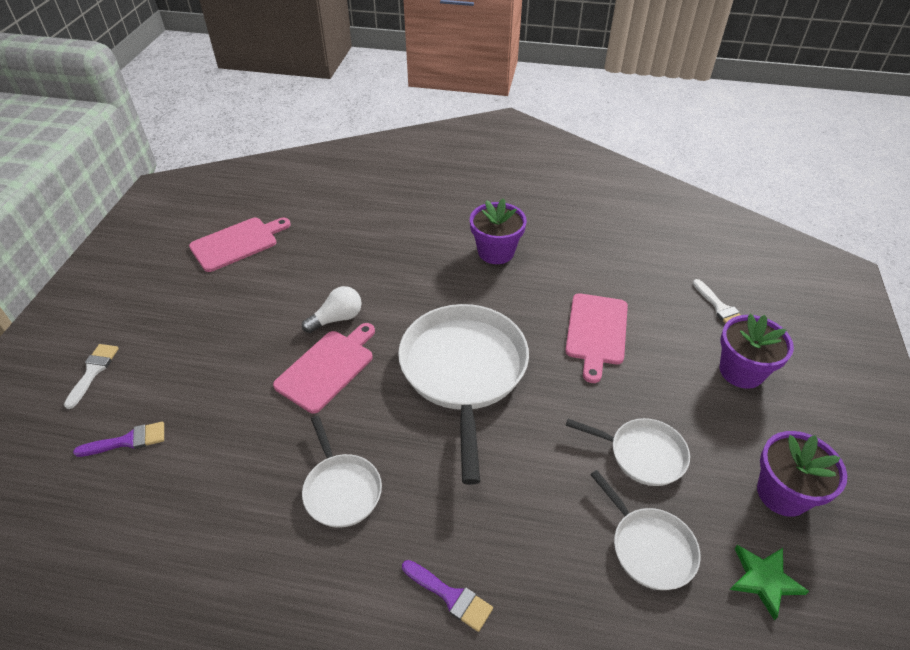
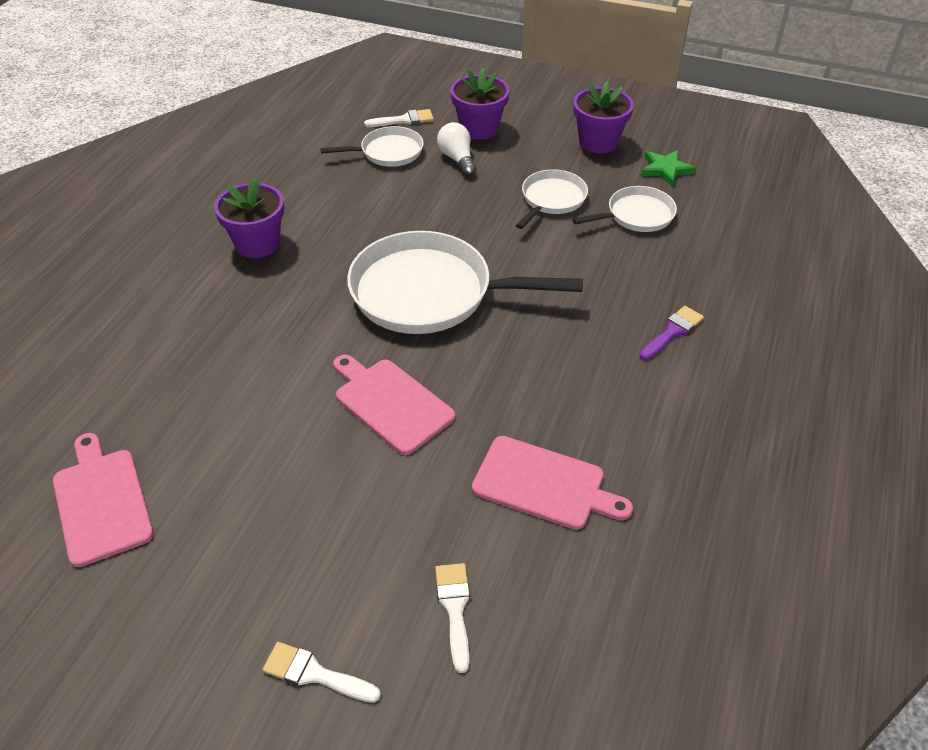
camera: 80 degrees left, 0 degrees up
purple brush [73,422,164,457] -> white brush [435,563,470,673]
white light bulb [302,286,361,333] -> white light bulb moved to [437,122,476,176]
white pan [302,416,382,527] -> white pan moved to [320,126,424,167]
pink cutting board [565,293,628,383] -> pink cutting board moved to [472,436,633,530]

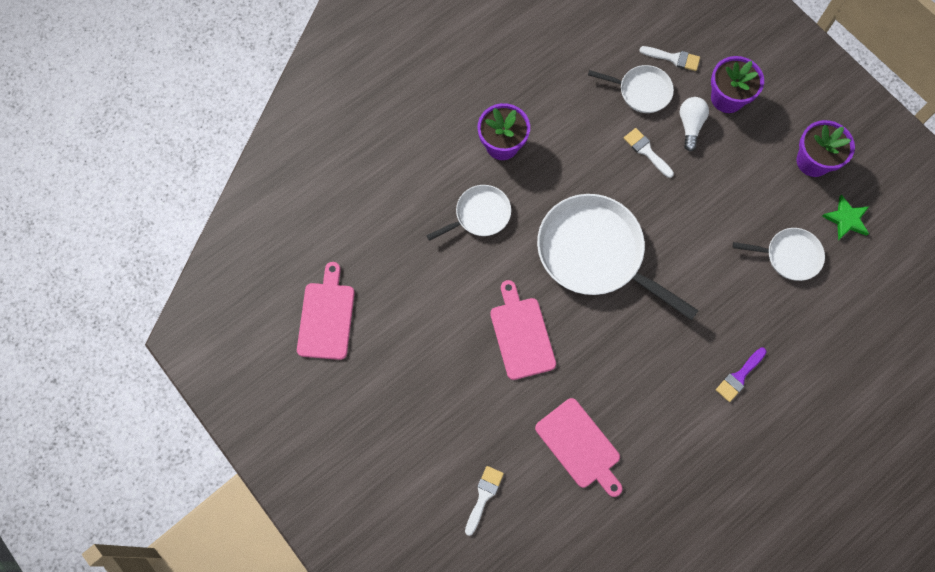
camera: 30 degrees right, 25 degrees up
white brush [263,642,381,703] -> white brush moved to [624,128,674,178]
white pan [516,169,588,229] -> white pan moved to [426,185,511,241]
purple brush [639,306,704,360] -> purple brush turned 150 degrees clockwise [716,347,767,402]

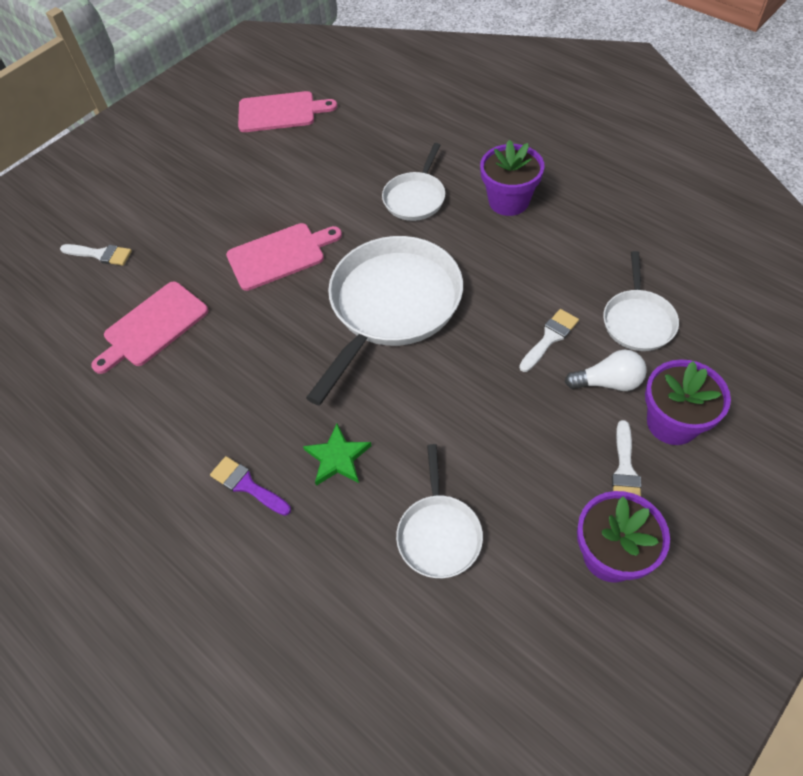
camera: 85 degrees right, 15 degrees down
white pan [426,185,511,241] -> white pan turned 60 degrees clockwise [382,143,445,221]
white brush [639,46,700,71] -> white brush moved to [612,420,641,496]
green star [822,195,869,240] -> green star moved to [303,424,372,486]

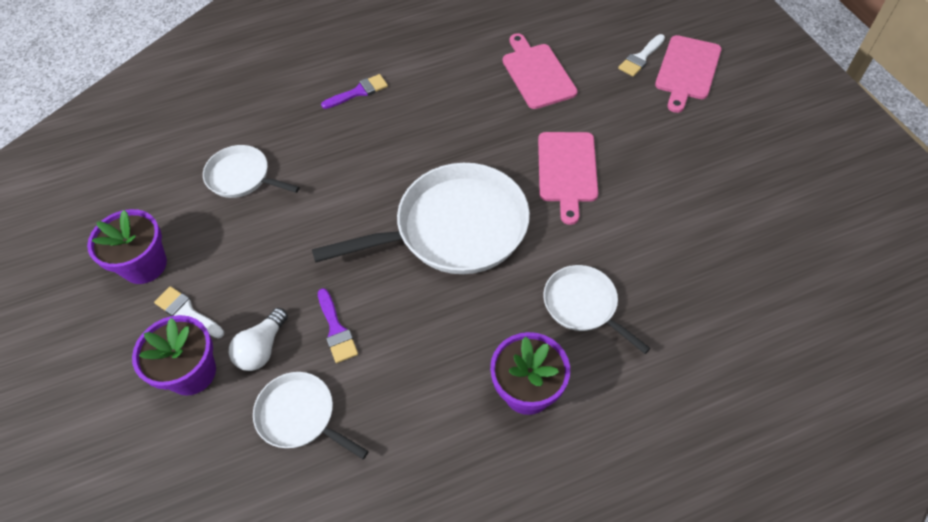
camera: 115 degrees right, 0 degrees up
pink cutting board [238,91,337,132] -> pink cutting board moved to [655,35,722,113]
green star [303,424,372,486] -> none
white pan [306,236,463,406] -> white pan turned 75 degrees counterclockwise [312,163,530,274]
white brush [519,309,579,372] -> purple brush [318,288,358,363]

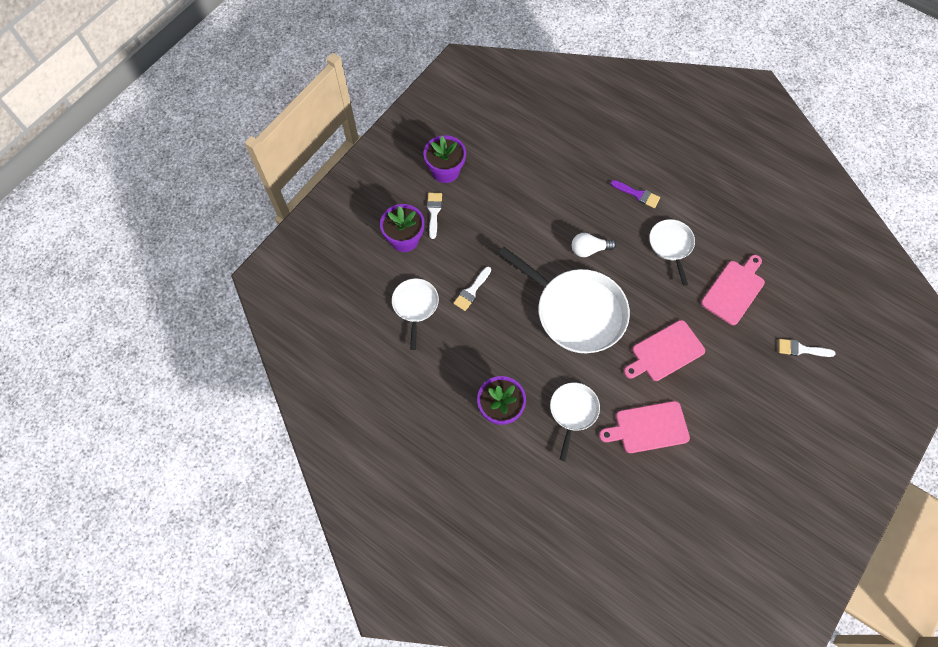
camera: 55 degrees right, 10 degrees up
white pan [203,145,300,198] -> white pan moved to [649,219,695,286]
white light bulb [229,308,288,371] -> white light bulb moved to [572,233,616,257]
purple brush [318,288,358,363] -> white brush [453,267,491,311]
pink cutting board [655,35,722,113] -> pink cutting board moved to [599,401,690,453]

